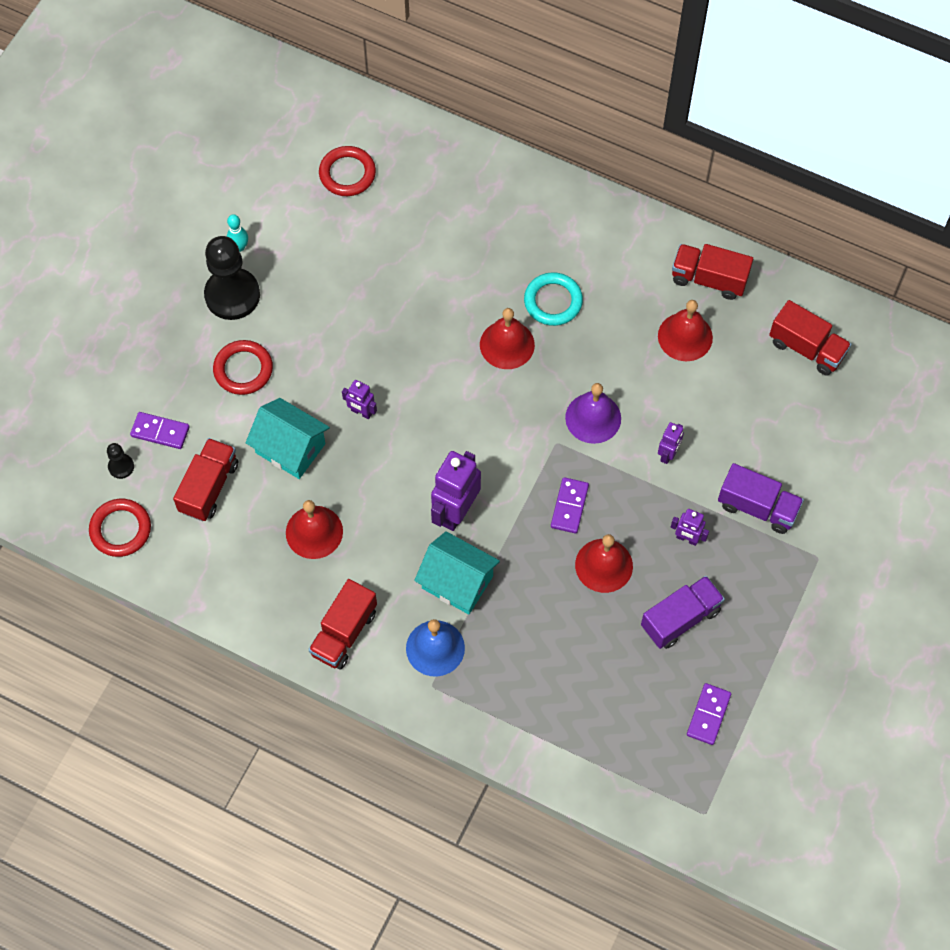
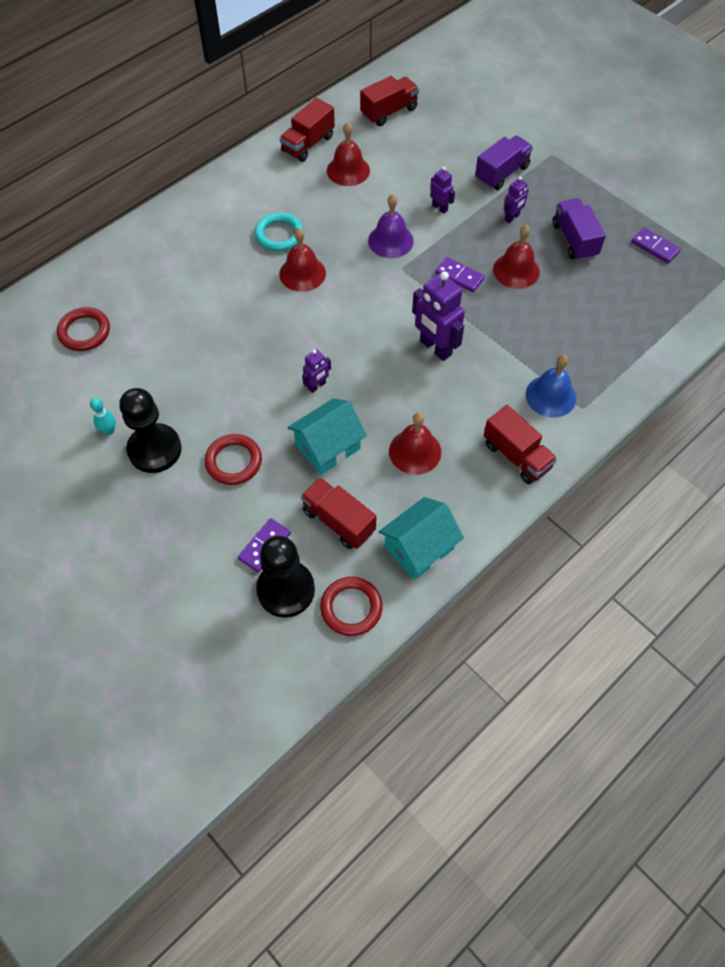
camera: 70 degrees left, 5 degrees down
black pawn [107,443,134,479] -> black pawn [256,536,315,618], size x2.23
turquoise house [414,531,500,615] -> turquoise house moved to [379,497,464,580]

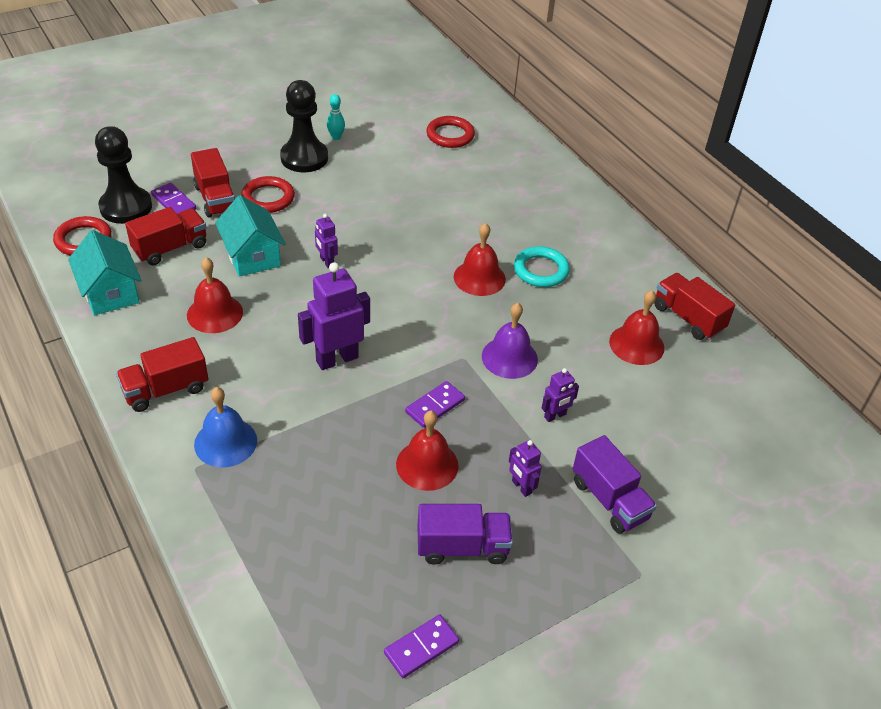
camera: 100 degrees right, 15 degrees down
red truck [360,76,419,126] -> red truck moved to [191,148,235,217]

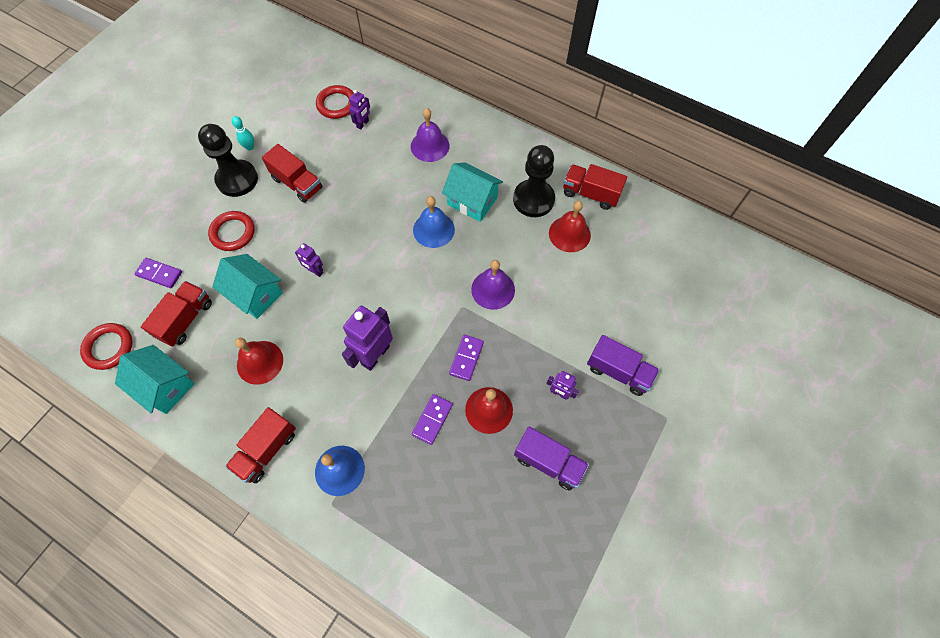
camera: 25 degrees left, 20 degrees up
black pawn [95,126,152,224] -> black pawn moved to [513,145,555,217]
red truck [191,148,235,217] -> red truck moved to [262,144,323,203]
purple domino [384,615,459,678] -> purple domino moved to [412,394,453,445]
purple truck [417,504,513,565] -> purple truck turned 60 degrees clockwise [514,427,589,491]
red bell [454,223,506,296] -> blue bell [413,196,455,248]
turquoise ring [514,246,570,287] -> turquoise house [442,162,503,222]
purple robot [542,368,579,422] -> purple robot moved to [349,90,370,130]
none -> purple bell [411,108,450,162]

